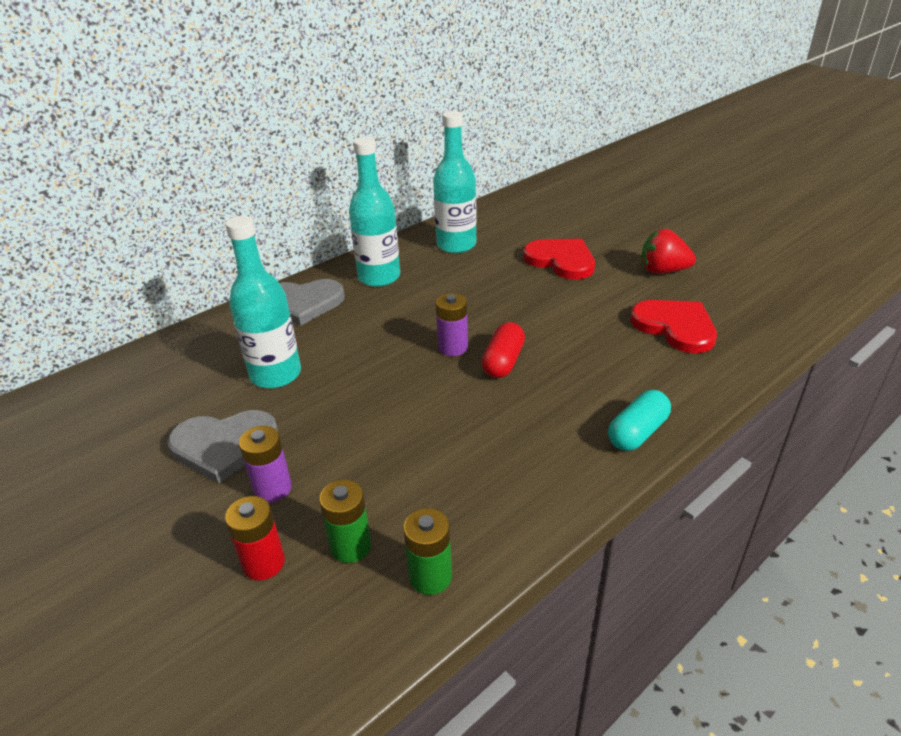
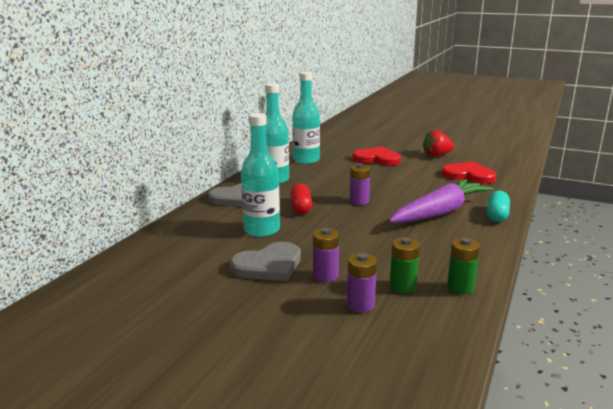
camera: 25 degrees left, 15 degrees down
red battery [225,496,285,580] -> purple battery [347,253,377,312]
red capsule [482,322,525,378] -> red capsule moved to [290,184,312,214]
none -> purple carrot [389,179,493,223]

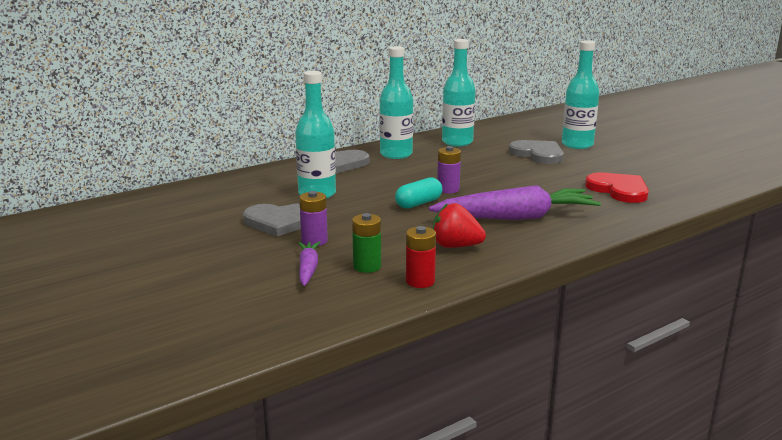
camera: 30 degrees right, 0 degrees up
red capsule [290,184,312,214] -> none
purple battery [347,253,377,312] -> purple carrot [298,242,321,286]
red heart [352,146,401,165] -> grey heart [509,140,564,164]
red strawberry [423,130,454,157] -> red strawberry moved to [433,203,486,248]
green battery [447,238,480,294] -> red battery [406,226,436,288]
turquoise capsule [487,191,510,222] -> turquoise capsule moved to [395,177,442,209]
none -> turquoise bottle [562,40,599,149]

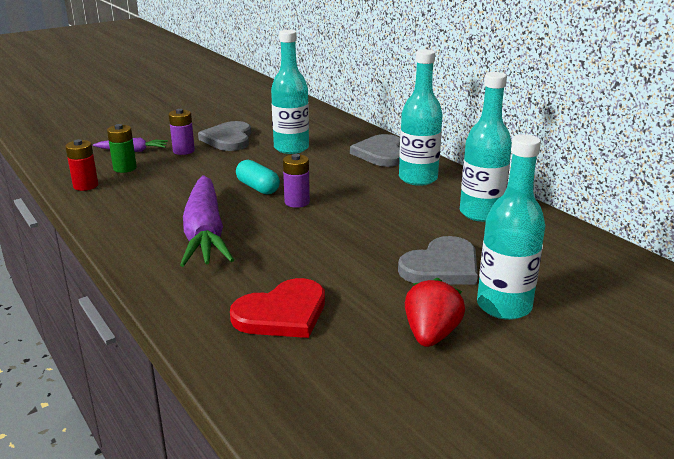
camera: 90 degrees right, 5 degrees up
red strawberry [433,203,486,248] -> red strawberry moved to [405,277,465,347]

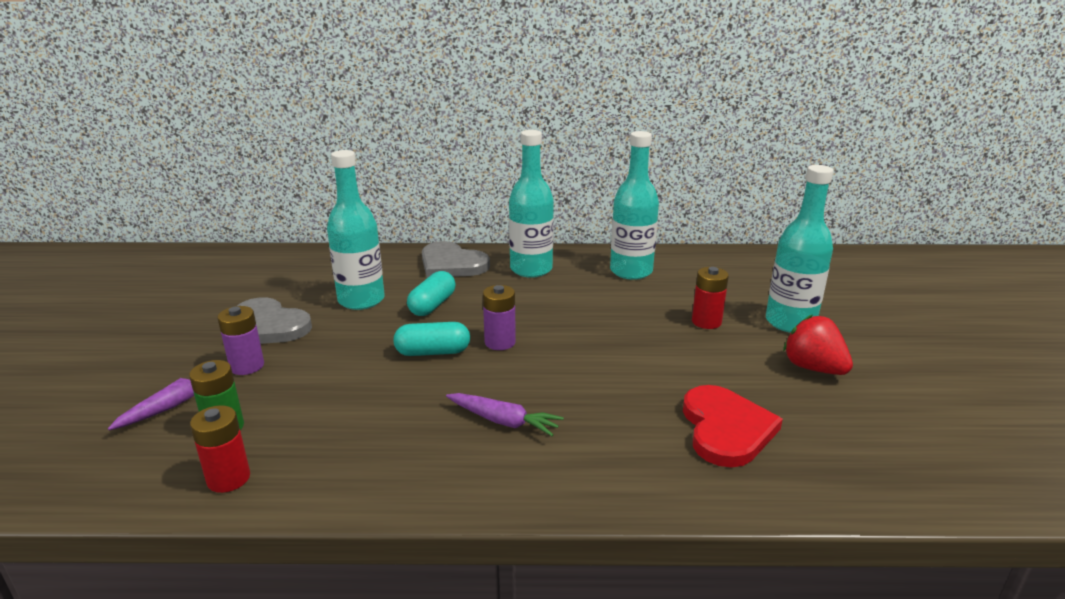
camera: 55 degrees left, 0 degrees up
purple carrot [180,175,234,267] -> purple carrot [446,393,564,436], size x0.49
grey heart [398,236,478,285] -> red battery [692,267,729,329]
none -> turquoise capsule [407,271,455,316]

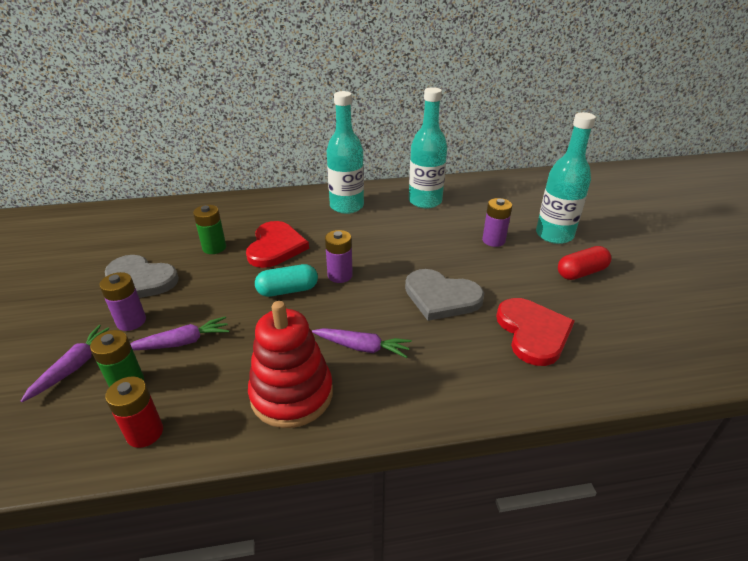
camera: 10 degrees left, 10 degrees up
turquoise bottle [327,150,385,310] -> green battery [193,205,226,254]
turquoise capsule [407,271,455,316] -> red heart [246,221,309,268]
grey heart [422,241,490,278] -> grey heart moved to [405,269,484,321]
red battery [692,267,729,329] -> purple battery [482,198,512,247]
red strawberry [783,315,853,375] -> red capsule [558,246,611,280]
none -> purple carrot [130,316,229,350]
none -> red stacking toy [248,301,333,428]

